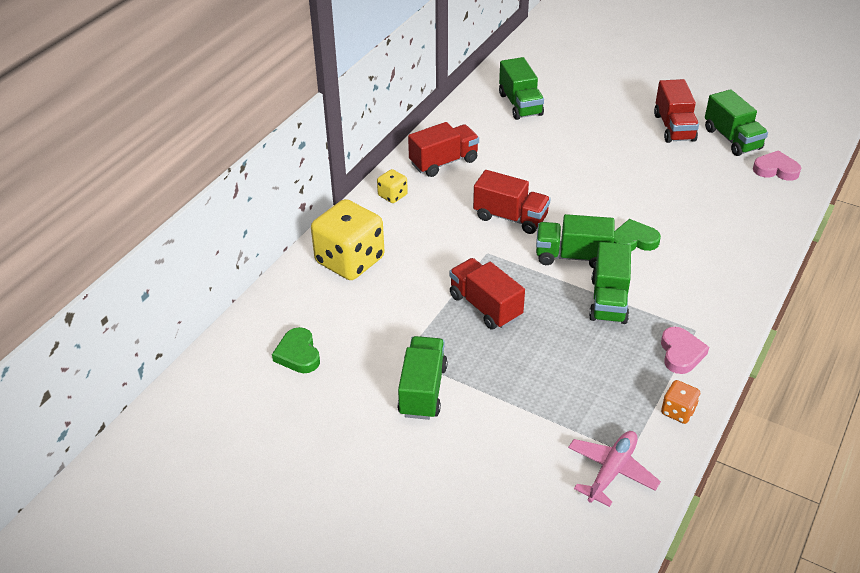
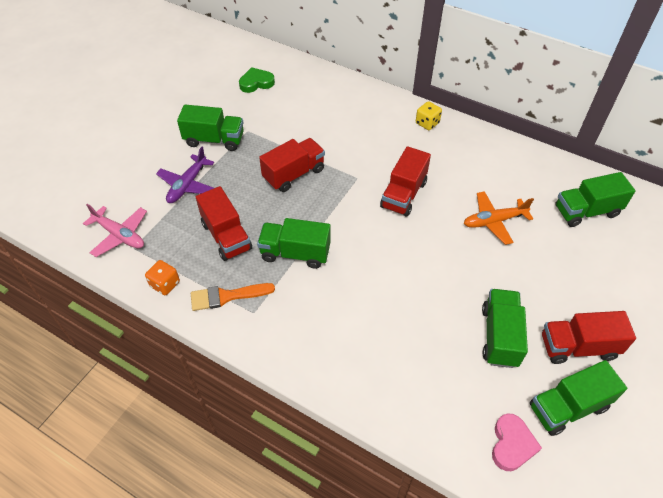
camera: 90 degrees right, 10 degrees up
yellow dice [311,199,384,280] -> none
red truck [408,122,479,177] -> red truck moved to [196,186,252,261]
green truck [536,214,615,269] -> green truck moved to [482,289,528,368]
green heart [614,219,661,252] -> none
pink heart [661,327,709,374] -> orange brush [191,283,275,311]
none -> purple plane [156,147,214,203]
none -> orange plane [464,191,534,245]

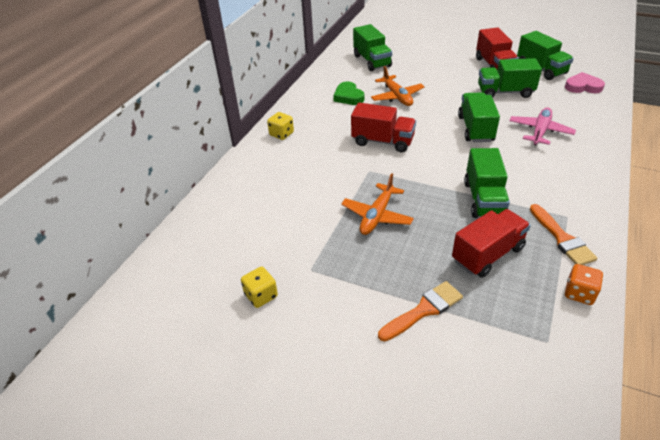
camera: 95 degrees left, 10 degrees down
pink plane [83,204,147,257] -> pink plane moved to [509,108,576,145]
purple plane [156,147,214,203] -> orange brush [378,281,463,341]
green truck [177,104,244,151] -> green truck moved to [458,92,500,142]
green heart [239,67,275,93] -> green heart moved to [333,82,364,105]
red truck [259,138,325,192] -> orange plane [341,173,414,235]
none -> yellow dice [241,267,278,308]

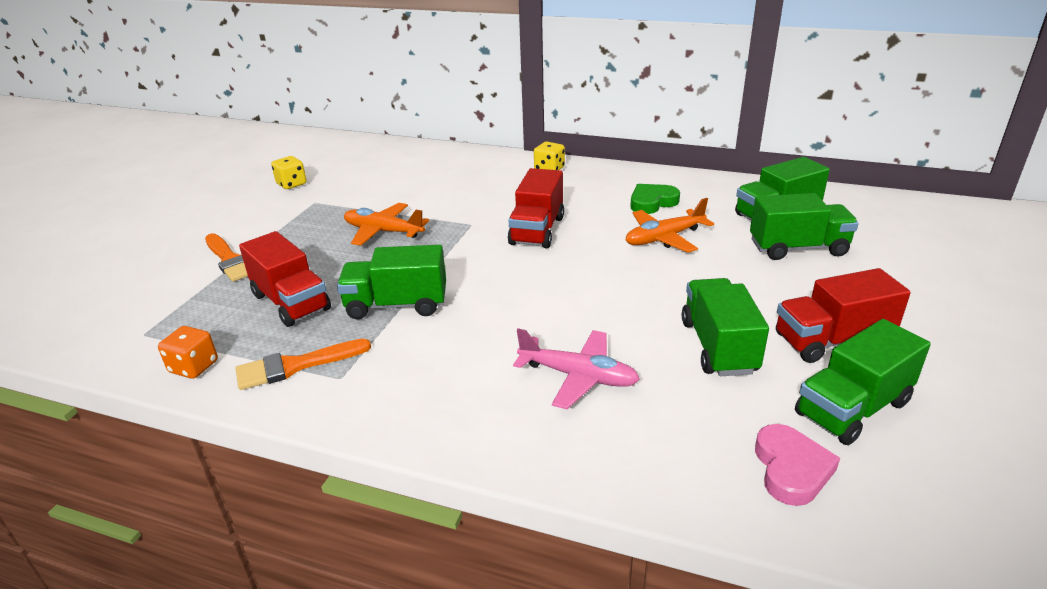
camera: 85 degrees right, 10 degrees down
green truck [458,92,500,142] -> green truck moved to [750,193,859,260]

